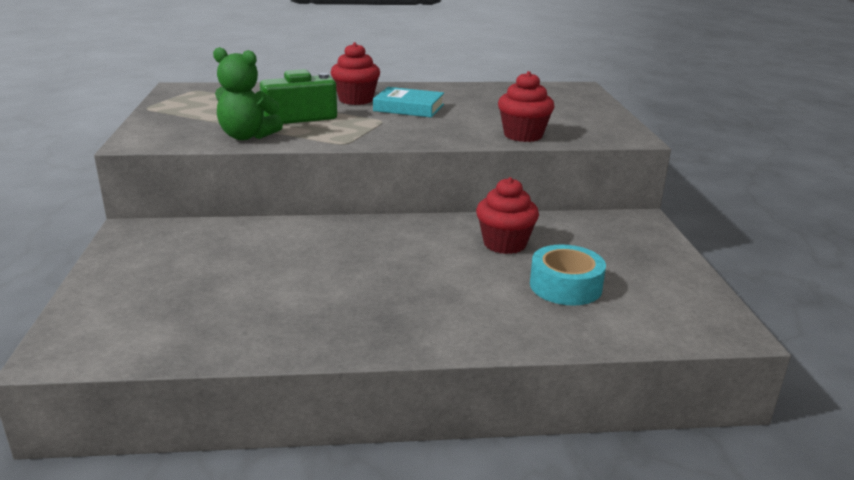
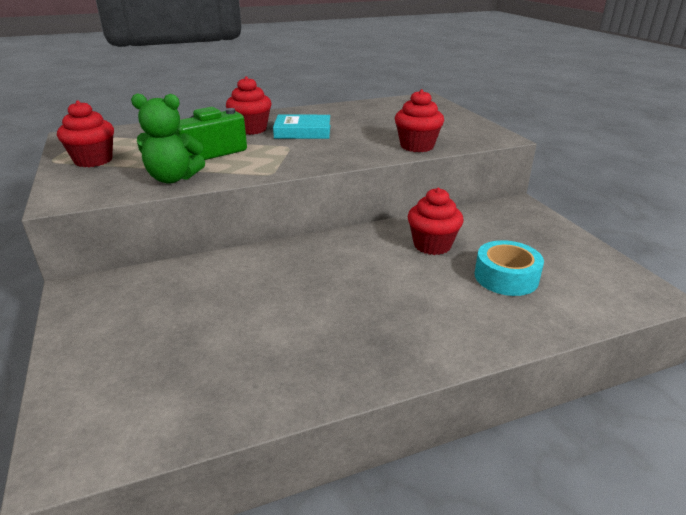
camera: 15 degrees left, 5 degrees up
none -> red cupcake [57,100,114,167]

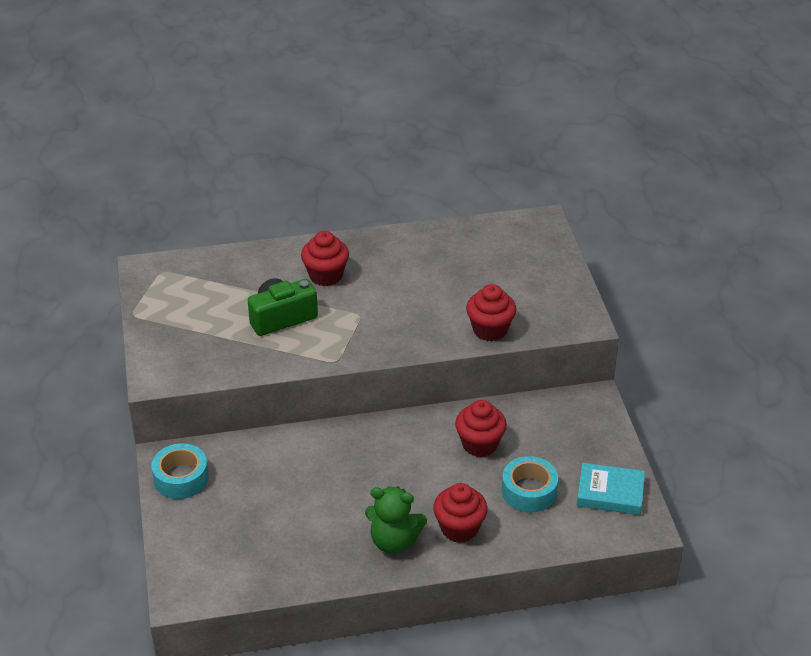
camera: 10 degrees right, 10 degrees up
red cupcake [57,100,114,167] -> red cupcake moved to [433,483,488,543]
green teddy bear [131,93,205,184] -> green teddy bear moved to [365,487,427,554]
turquoise book [273,115,331,139] -> turquoise book moved to [577,463,645,515]
none -> turquoise tape [151,443,209,499]

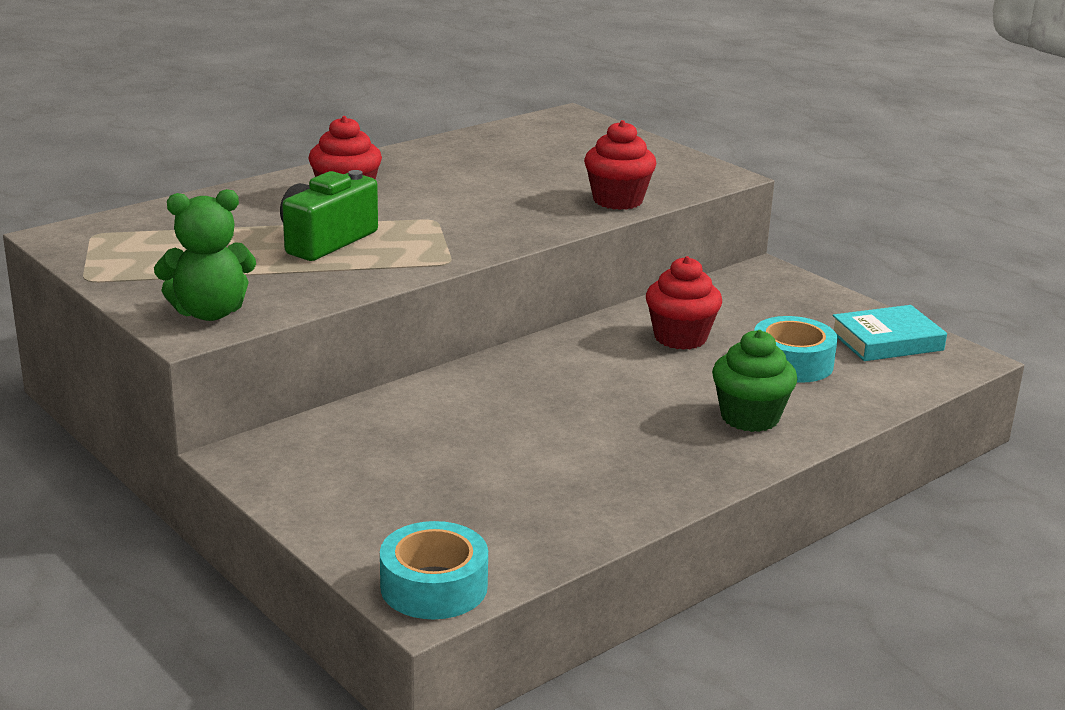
camera: 30 degrees left, 15 degrees down
turquoise tape [151,443,209,499] -> turquoise tape moved to [380,521,488,619]
green teddy bear [365,487,427,554] -> green teddy bear moved to [154,189,256,321]
red cupcake [433,483,488,543] -> green cupcake [712,330,797,432]

